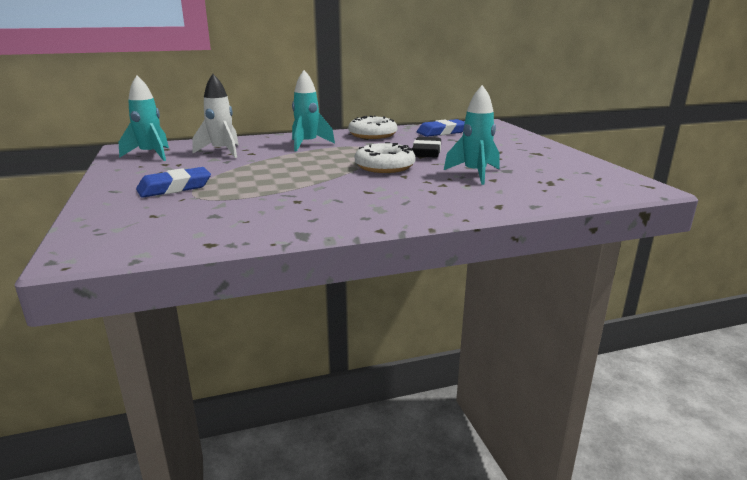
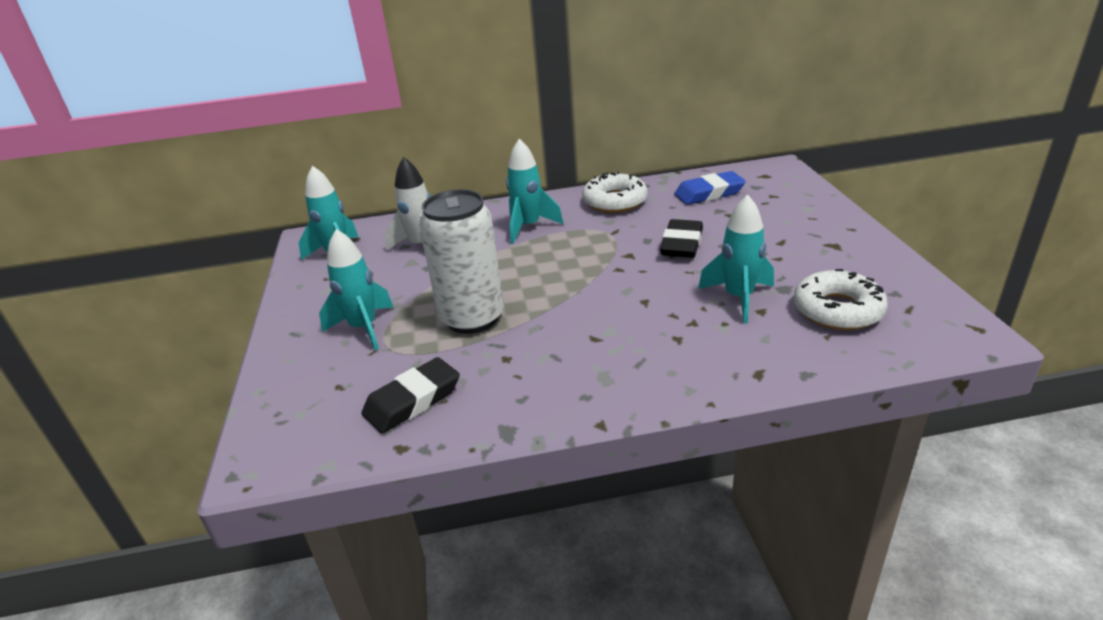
camera: 10 degrees right, 10 degrees up
blue eraser [136,167,211,198] -> turquoise rocket [319,229,393,351]
white donut [355,142,416,173] -> white donut moved to [794,269,888,330]
none -> black eraser [361,357,460,434]
none -> white can [419,189,504,334]

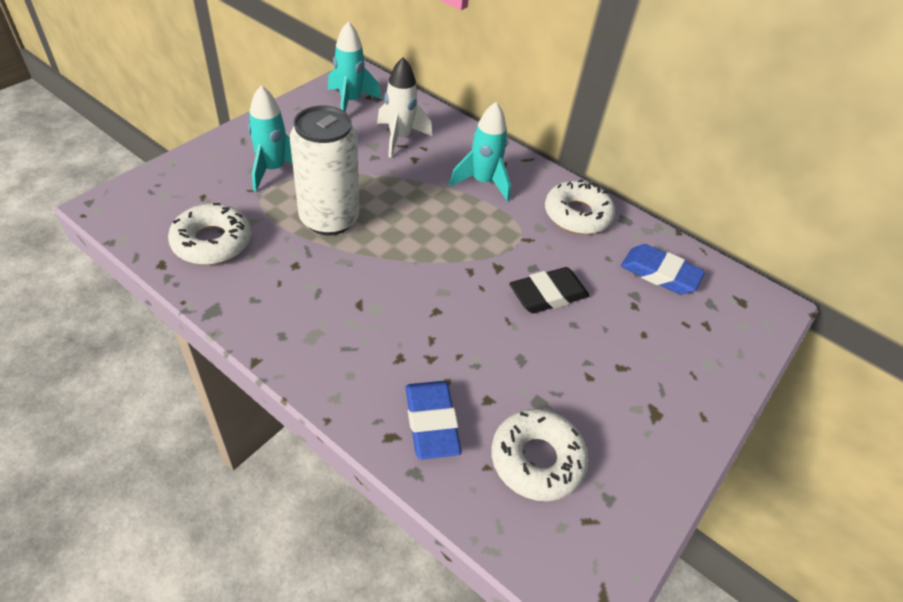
camera: 40 degrees right, 15 degrees up
black eraser [361,357,460,434] -> white donut [168,203,251,265]
turquoise rocket [698,195,774,323] -> none
none -> blue eraser [406,381,462,460]

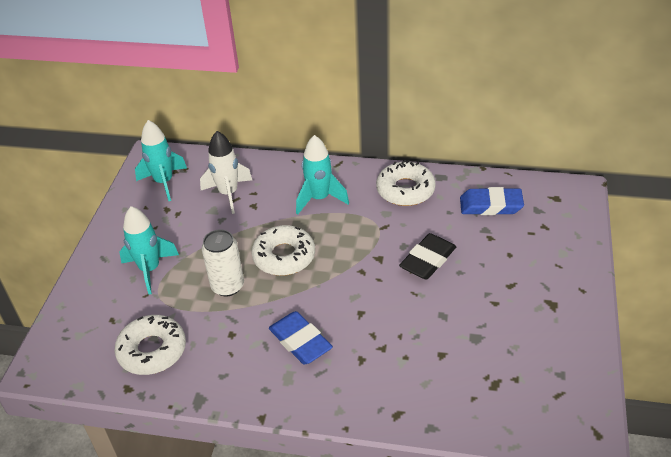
camera: 20 degrees left, 5 degrees down
white can [290,105,359,236] -> white can [202,230,244,296], size x0.65
blue eraser [406,381,462,460] -> blue eraser moved to [269,311,333,365]
white donut [491,409,589,501] -> white donut moved to [252,225,315,276]

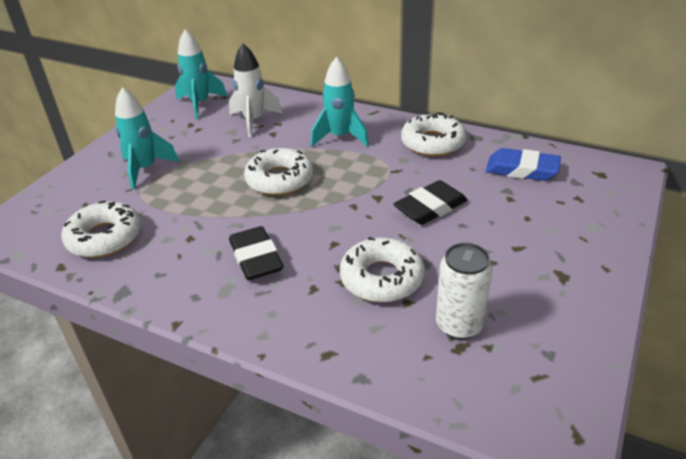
camera: 15 degrees right, 5 degrees down
white can [202,230,244,296] -> white can moved to [436,243,493,340]
blue eraser [269,311,333,365] -> black eraser [229,226,284,280]
none -> white donut [340,237,425,302]

